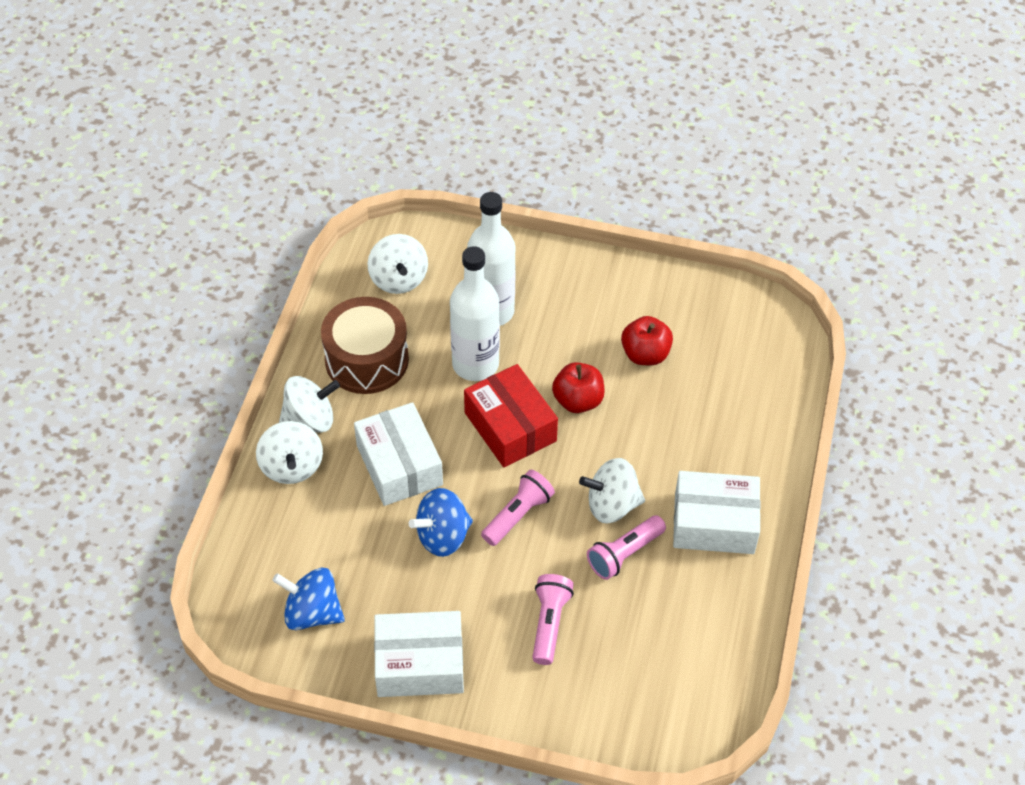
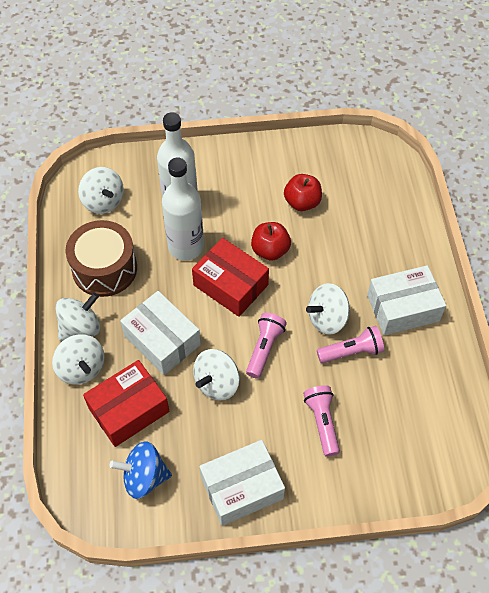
camera: 20 degrees left, 5 degrees up
blue spinning top [409,488,473,557] -> white spinning top [193,349,240,400]
pink flashlight [587,515,666,580] -> pink flashlight turned 135 degrees counterclockwise [317,326,384,363]
none -> red box [83,360,169,447]

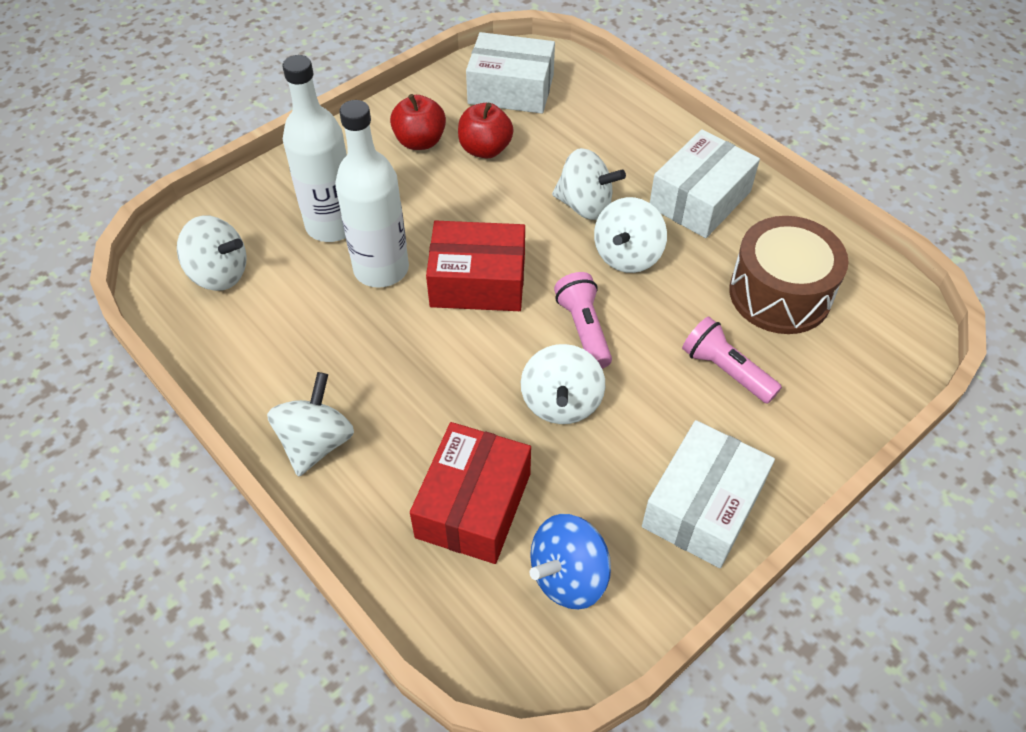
camera: 35 degrees left, 5 degrees down
white spinning top [52,334,104,385] -> white spinning top moved to [552,148,626,220]
brown drum [66,220,137,297] -> brown drum moved to [729,216,849,334]
white box [120,291,201,375] -> white box moved to [466,32,555,114]
red apple [251,222,291,261] -> red apple moved to [390,94,446,150]
pink flashlight [317,326,384,363] -> none

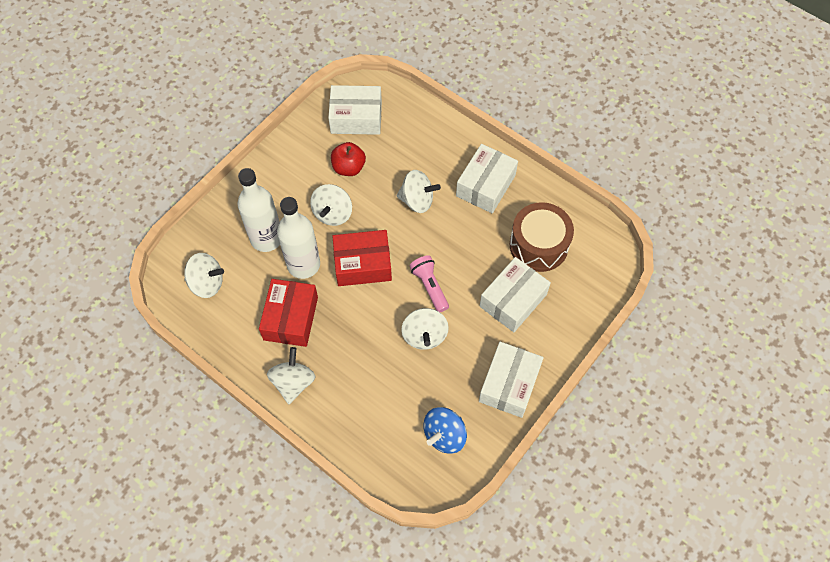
camera: 10 degrees left, 10 degrees up
red apple [390,94,446,150] -> none
red box [410,422,531,564] -> red box moved to [259,279,318,347]
white spinning top [594,197,667,273] -> white spinning top moved to [310,184,352,226]
pink flashlight [682,317,782,404] -> white box [480,257,551,332]

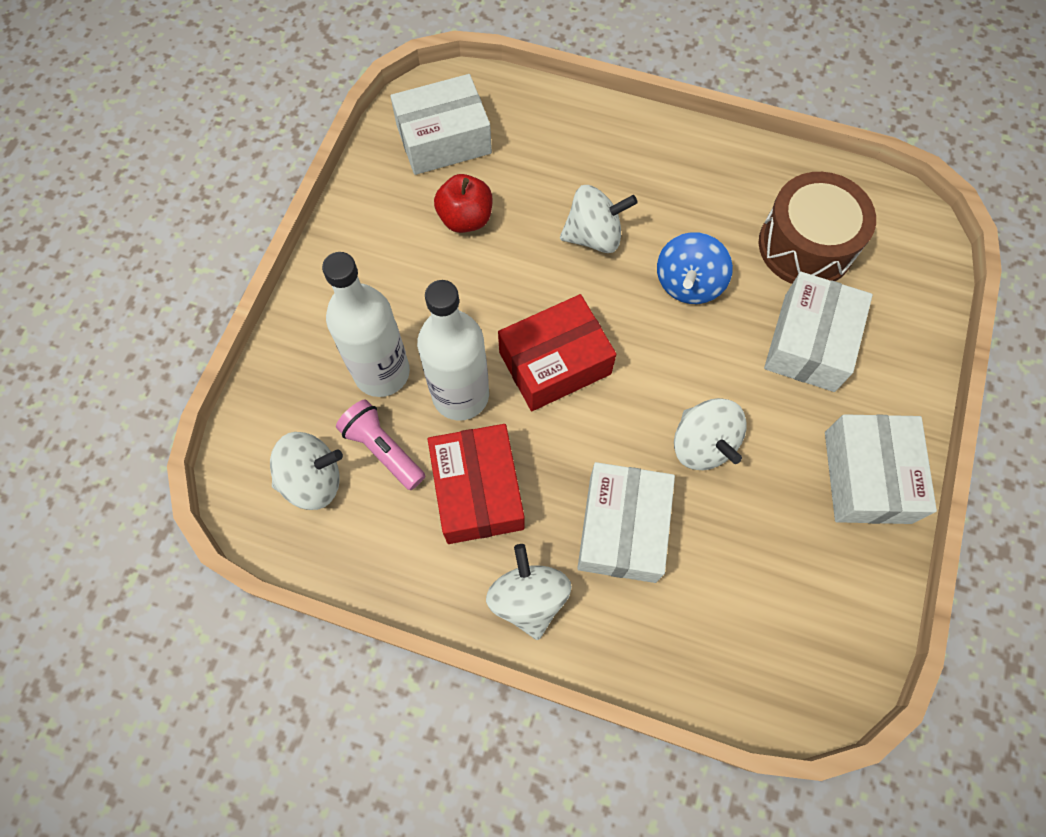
camera: 20 degrees left, 5 degrees up
white spinning top [310,184,352,226] -> none
pink flashlight [410,255,449,312] -> pink flashlight moved to [336,399,425,490]
blue spinning top [423,407,467,454] -> blue spinning top moved to [657,232,733,304]
white box [456,144,518,213] -> white box moved to [577,462,675,583]

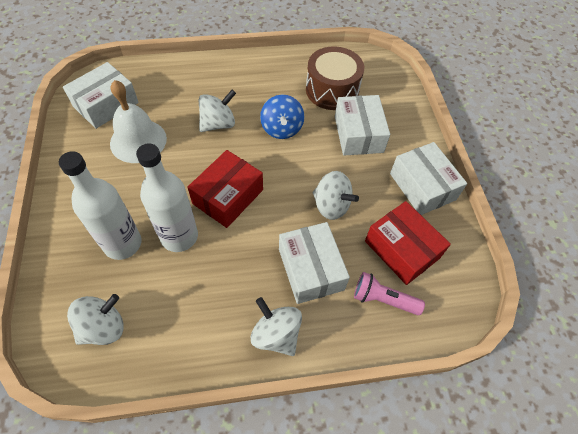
camera: 30 degrees left, 10 degrees down
pink flashlight [336,399,425,490] -> pink flashlight moved to [354,272,425,315]
red box [428,424,525,544] -> red box moved to [365,201,451,285]
red apple [434,174,493,233] -> white bell [110,80,167,163]

